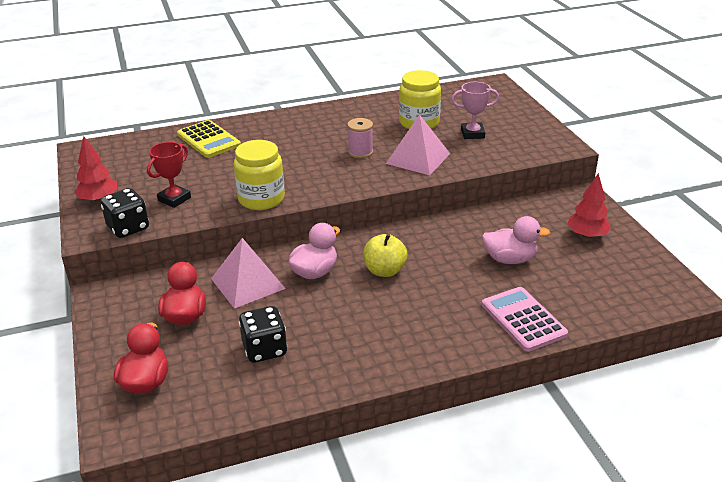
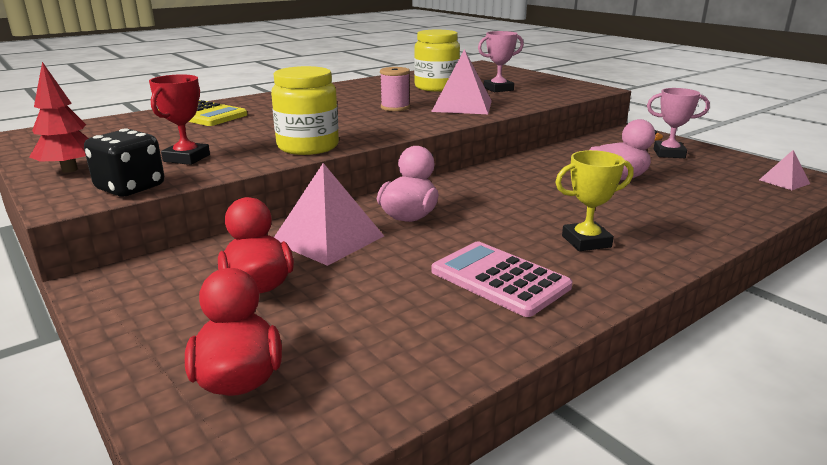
camera: 20 degrees left, 10 degrees down
black dice [239,306,287,363] -> none
yellow apple [363,234,407,277] -> none
pink calculator [482,287,568,352] -> pink calculator moved to [432,242,572,317]
red tree [567,173,611,238] -> pink trophy [647,88,710,158]
none -> yellow trophy [555,150,633,251]
none -> pink pyramid [759,150,810,190]

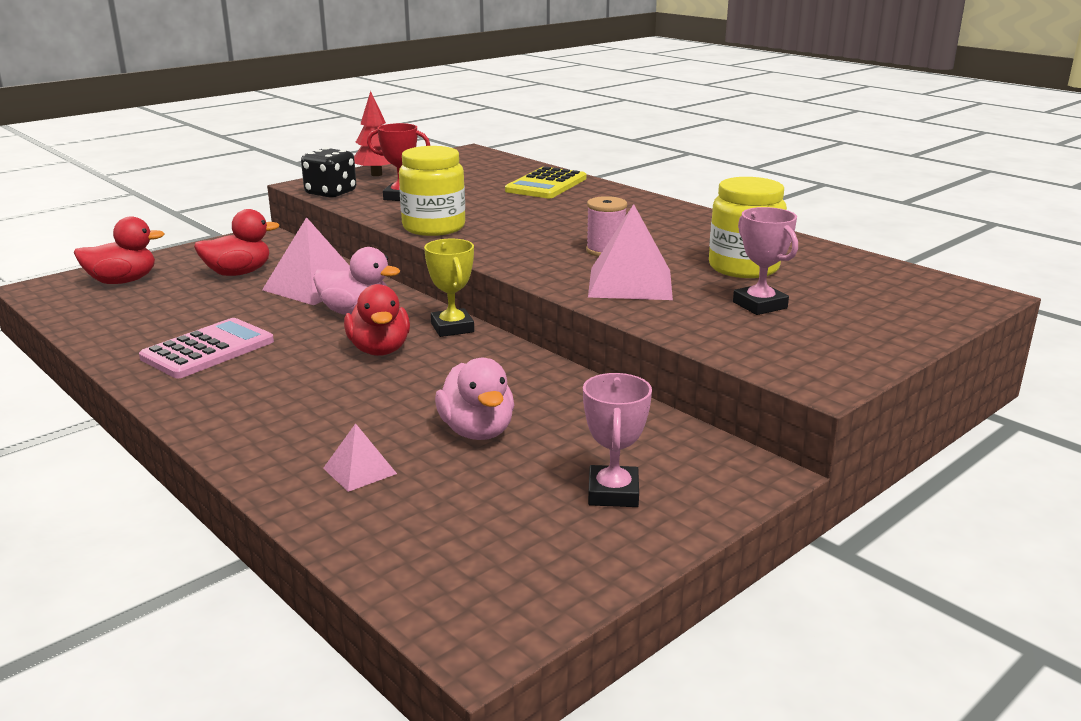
camera: 85 degrees right, 0 degrees up
yellow trophy [555,150,633,251] -> yellow trophy moved to [424,239,474,337]
pink pyramid [759,150,810,190] -> pink pyramid moved to [323,423,397,492]
none -> red duck [344,284,410,356]

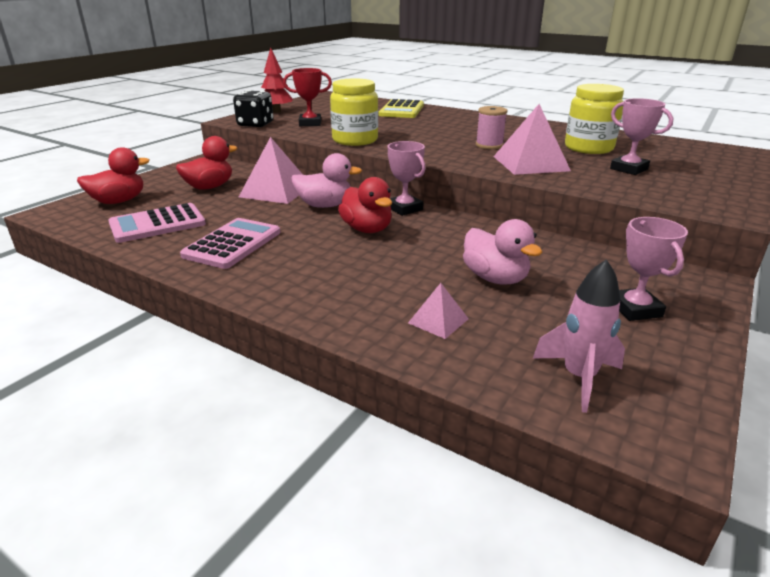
camera: 15 degrees left, 5 degrees up
yellow trophy [424,239,474,337] -> pink trophy [388,141,426,216]
none -> pink calculator [108,203,206,243]
none -> pink rocket [533,259,625,413]

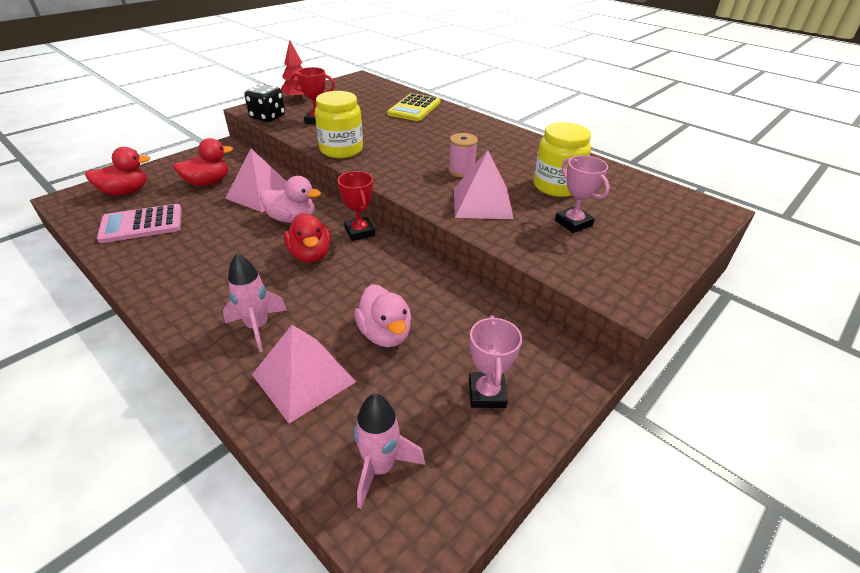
camera: 10 degrees right, 10 degrees up
pink calculator [180,218,280,269] -> none
pink trophy [388,141,426,216] -> red trophy [338,171,375,241]
pink pyramid [408,283,469,339] -> pink pyramid [252,325,356,423], size x1.93
none -> pink rocket [223,254,287,352]

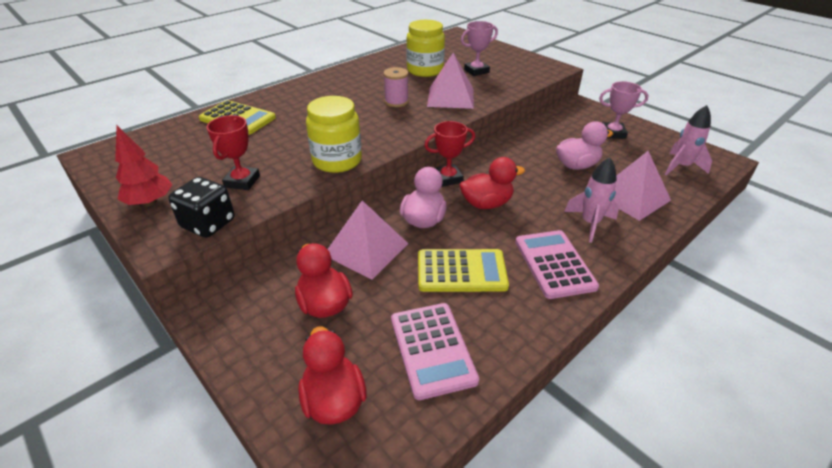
camera: 85 degrees left, 0 degrees up
none -> yellow calculator [418,249,509,292]
none -> pink calculator [515,230,599,299]

